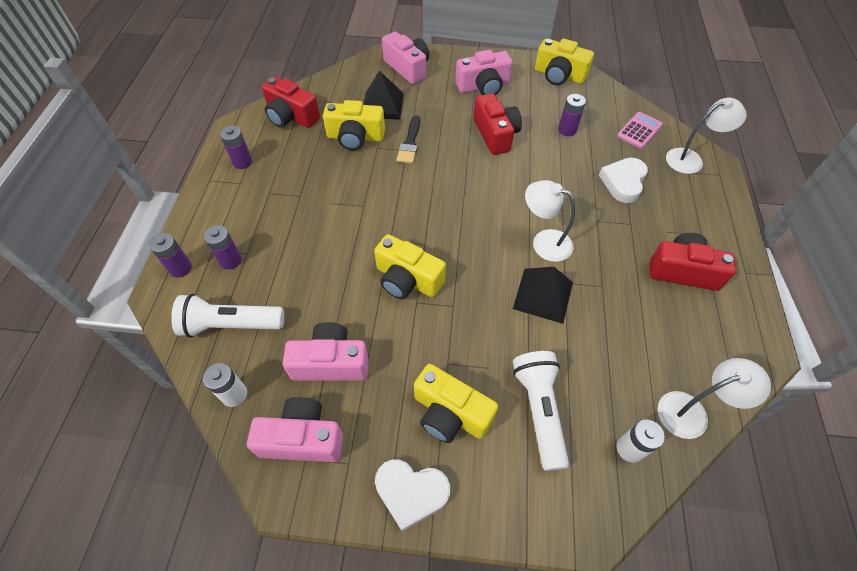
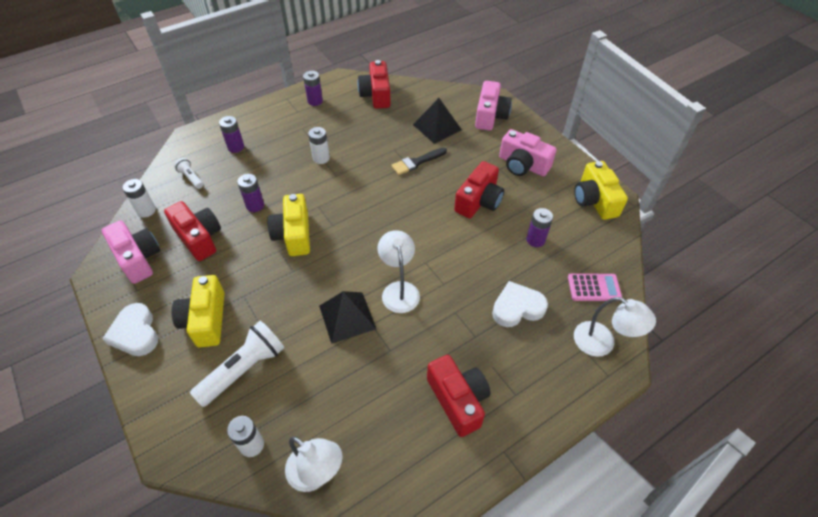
camera: 50 degrees right, 5 degrees down
purple battery [149,233,192,277] -> purple battery moved to [237,174,264,212]
white flashlight [171,294,284,338] -> white flashlight [174,158,203,189], size x0.51
pink camera [282,322,369,381] -> red camera [164,201,221,261]
yellow camera [323,100,385,150] -> none
none -> white battery [308,127,330,164]

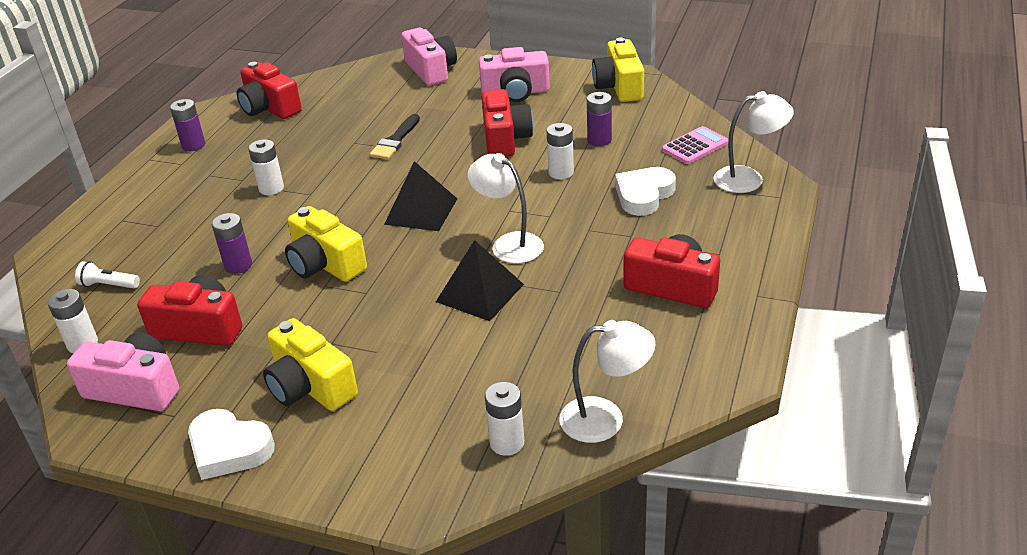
camera: 35 degrees left, 15 degrees down
white flashlight [190,321,284,407] -> none
purple battery [219,116,244,153] -> none
black pyramid [413,98,462,144] -> black pyramid moved to [384,161,457,231]
yellow camera [574,161,628,220] -> yellow camera turned 45 degrees clockwise [592,37,644,102]
none -> white battery [546,123,574,179]

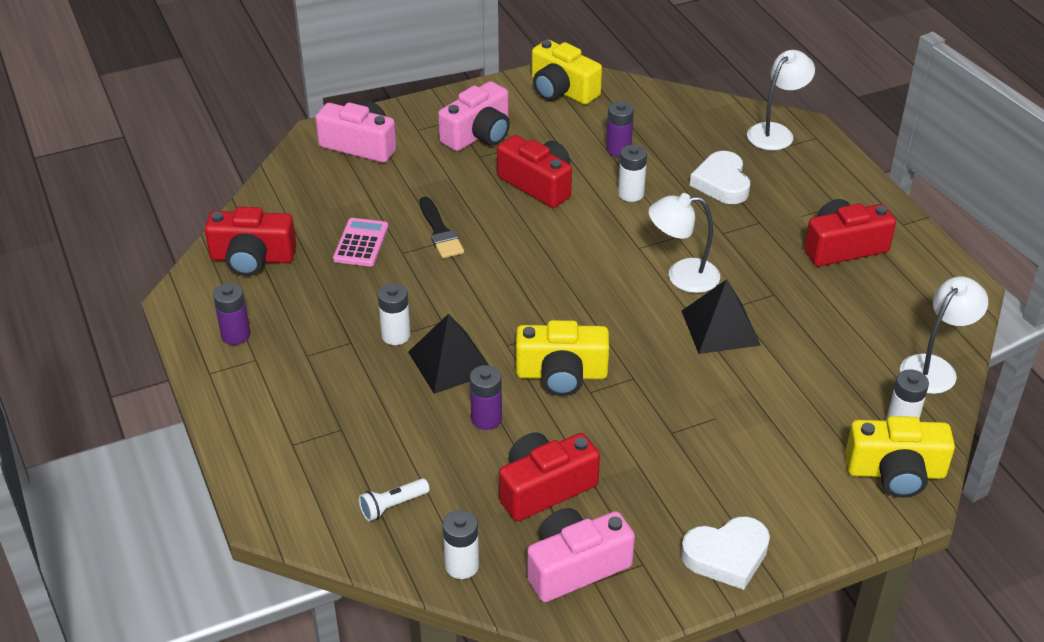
camera: 45 degrees left, 5 degrees up
yellow camera [263,318,358,411] -> yellow camera moved to [845,416,955,498]
black pyramid [384,161,457,231] -> black pyramid moved to [408,314,488,394]
pink calculator [662,126,729,164] -> pink calculator moved to [333,218,388,266]

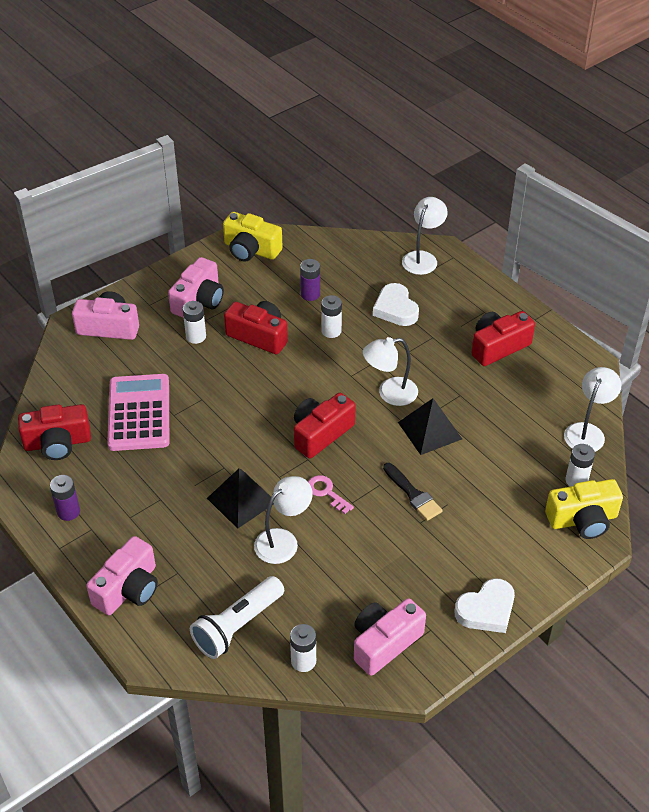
camera: 15 degrees left, 5 degrees up
pink calculator [333,218,388,266] -> pink calculator [107,374,169,451], size x1.82
white flashlight [359,478,430,521] -> white flashlight [190,576,284,659], size x1.95
white battery [377,283,411,345] -> white battery moved to [183,301,206,344]
black brush [420,197,464,258] -> black brush moved to [383,463,443,521]
purple battery [470,365,502,430] -> white lamp [254,476,313,564]
red camera [499,432,600,521] -> red camera moved to [294,393,356,459]
yellow camera [516,320,609,396] -> pink key [308,475,354,514]
none -> pink camera [86,536,158,615]

